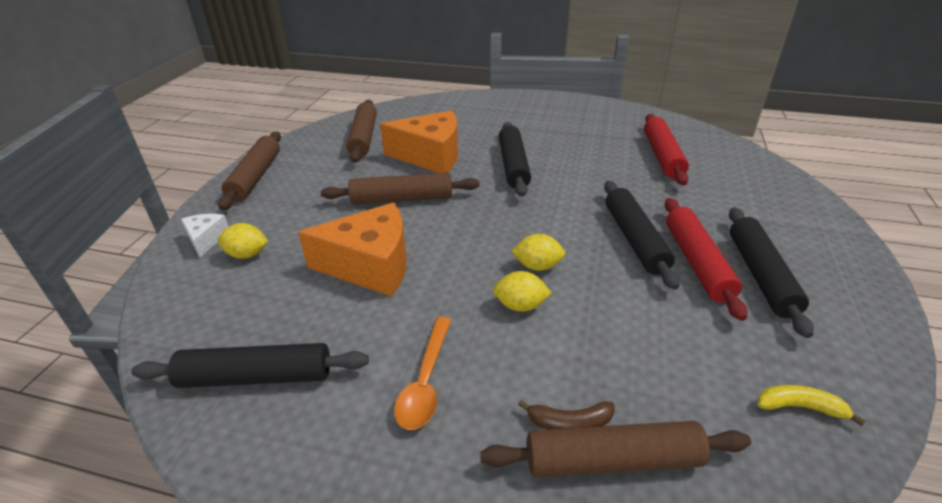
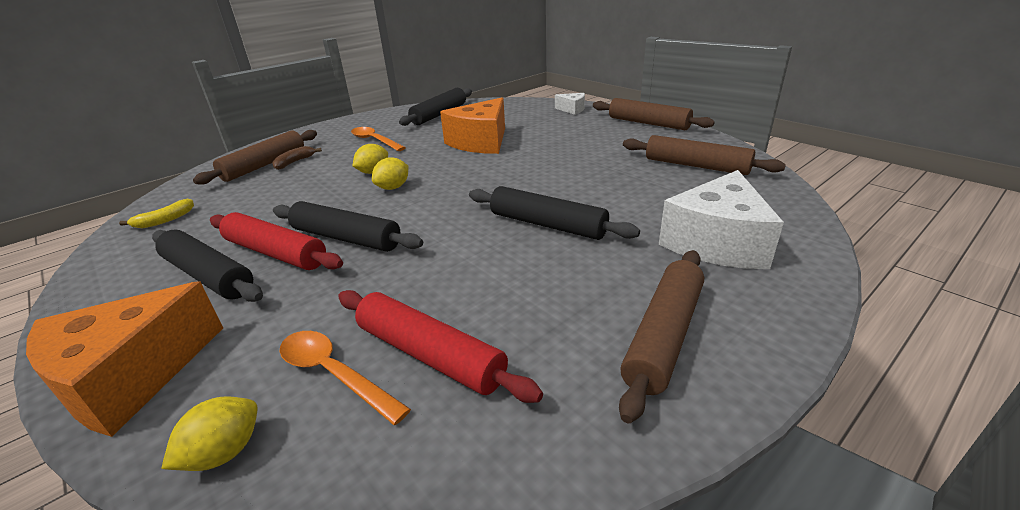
camera: 125 degrees right, 5 degrees down
yellow lemon [218,223,269,259] -> yellow lemon moved to [161,396,258,471]
brown rolling pin [321,173,480,204] -> brown rolling pin moved to [619,250,704,424]
orange cheese [380,110,458,173] -> orange cheese moved to [26,282,223,437]
none -> orange spoon [280,331,411,425]
none -> white cheese [659,170,784,269]

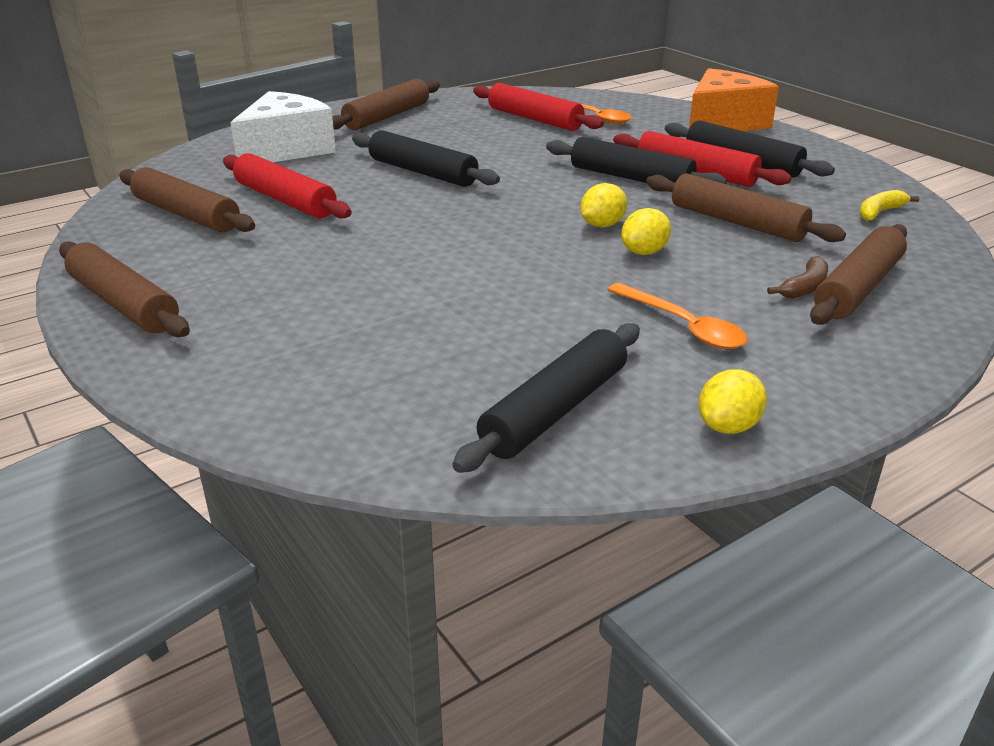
camera: 175 degrees left, 0 degrees up
yellow lemon [161,396,258,471] -> yellow lemon moved to [699,369,767,434]
orange cheese [440,98,505,154] -> none
white cheese [555,93,585,115] -> none
none -> red rolling pin [223,153,352,219]
none -> brown rolling pin [646,173,846,242]

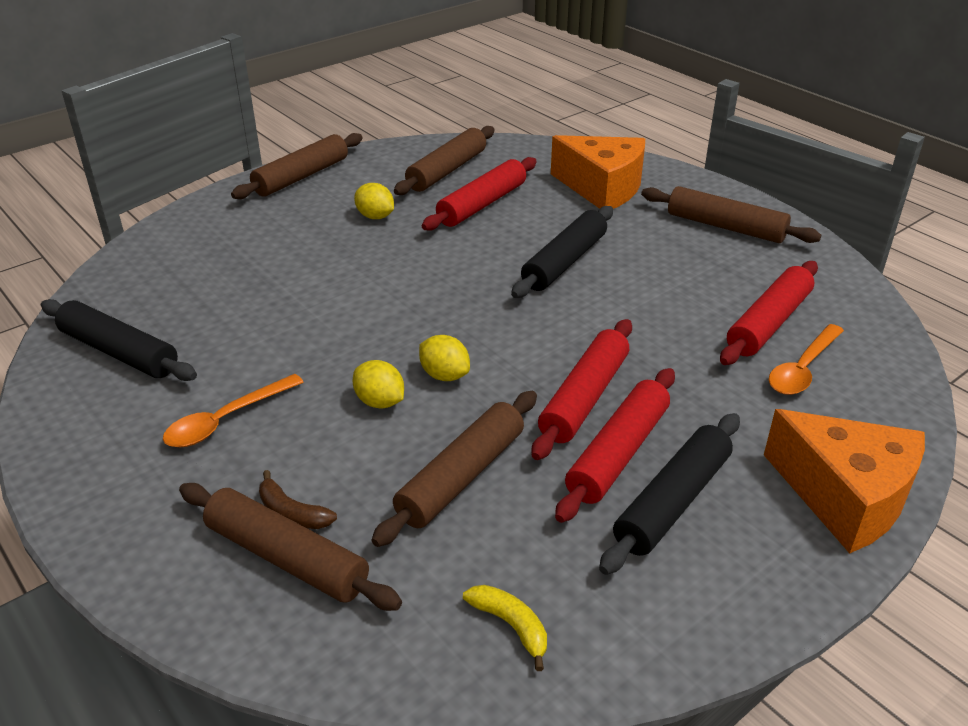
camera: 85 degrees right, 5 degrees up
white cheese [231,91,336,162] -> orange cheese [551,135,645,209]
black rolling pin [546,137,727,184] -> red rolling pin [531,319,632,460]
yellow lemon [699,369,767,434] -> yellow lemon moved to [354,183,394,219]

